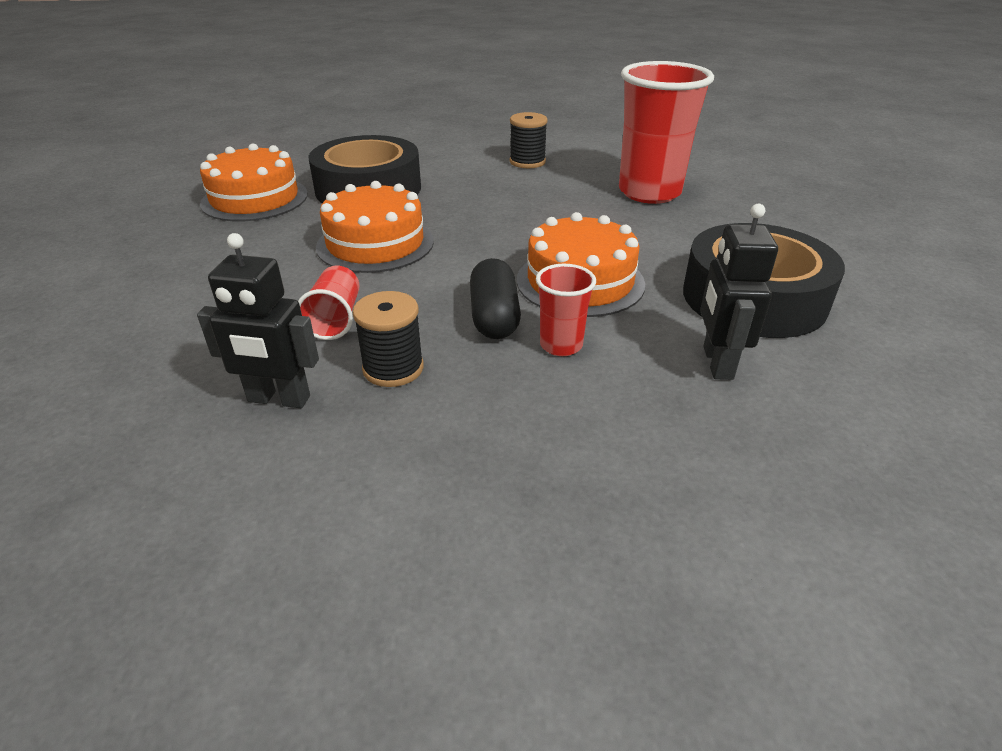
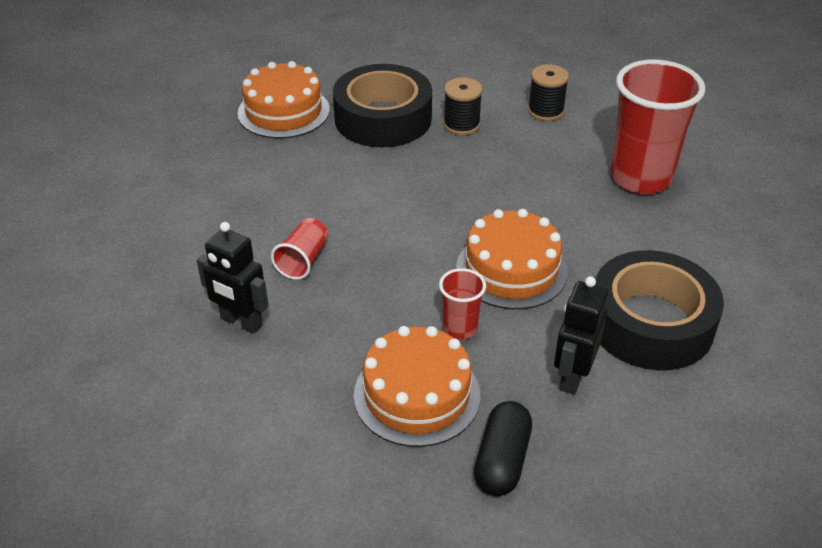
camera: 20 degrees right, 5 degrees up
orange cake [316,181,434,273] -> orange cake moved to [354,326,480,447]
black spool [353,291,424,387] -> black spool moved to [443,78,482,135]
black capsule [470,258,521,339] -> black capsule moved to [474,401,532,496]

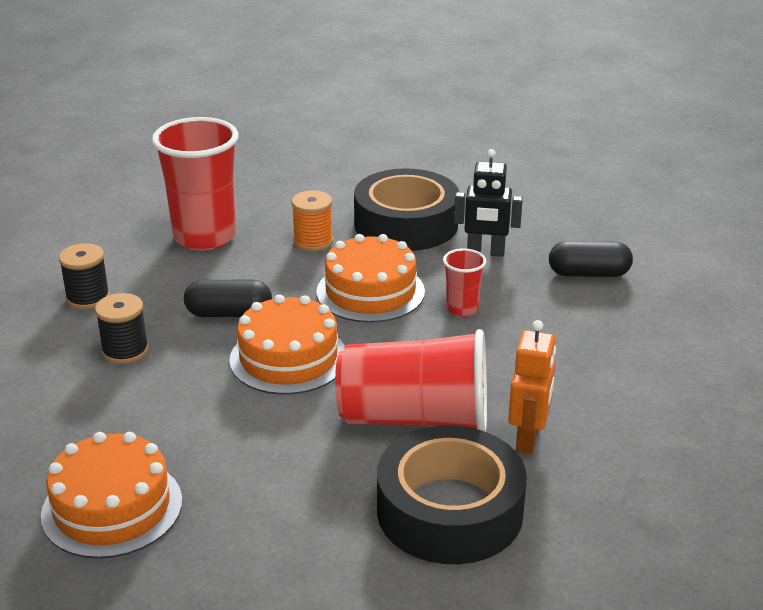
camera: 105 degrees left, 10 degrees down
black robot [197,222,269,334] -> orange robot [508,320,556,454]
red cup [271,218,329,280] -> red cup [335,329,487,432], size x2.12
black tape [333,64,432,147] -> black tape moved to [377,425,527,564]
orange cake [354,326,480,447] -> orange cake moved to [229,294,345,395]
none -> black capsule [184,280,272,317]
none -> orange spool [291,190,333,252]

